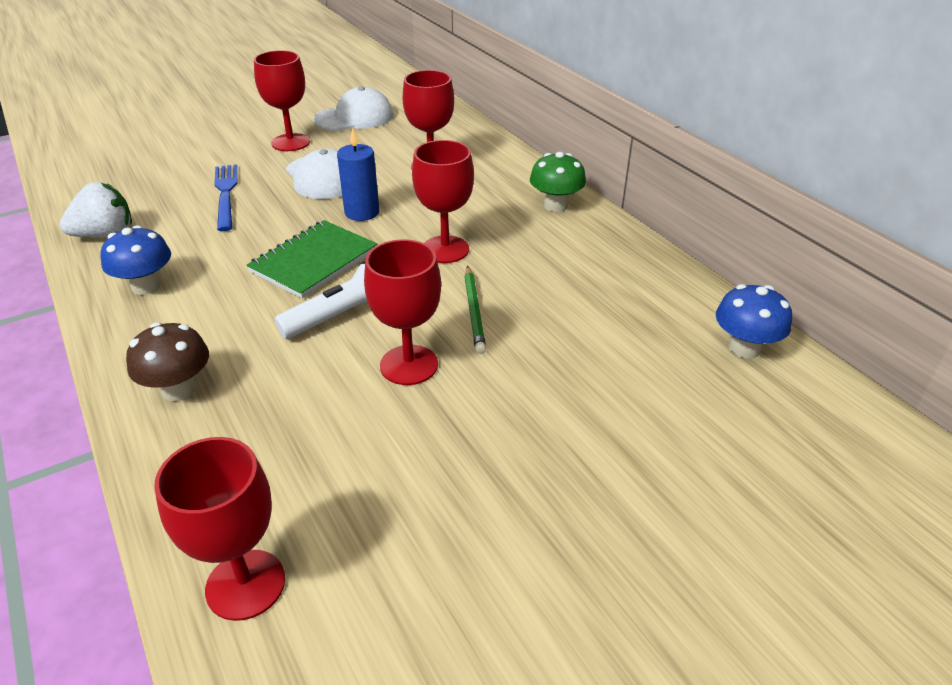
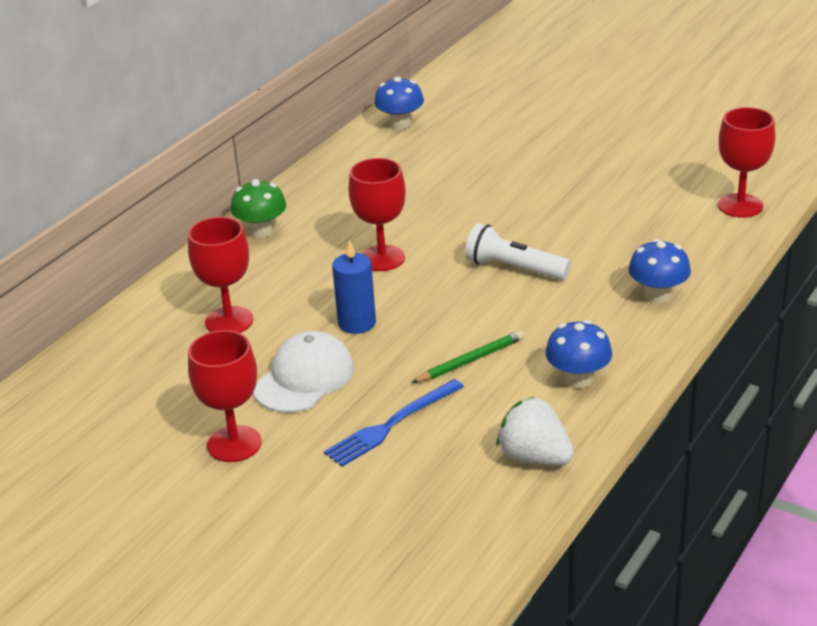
camera: 115 degrees left, 5 degrees down
brown mushroom [126,322,209,401] -> blue mushroom [629,239,691,304]
green notebook [246,220,378,298] -> none
white cap [313,86,393,131] -> none
red goblet [364,239,441,385] -> none
green pencil [465,266,486,354] -> green pencil moved to [411,330,524,383]

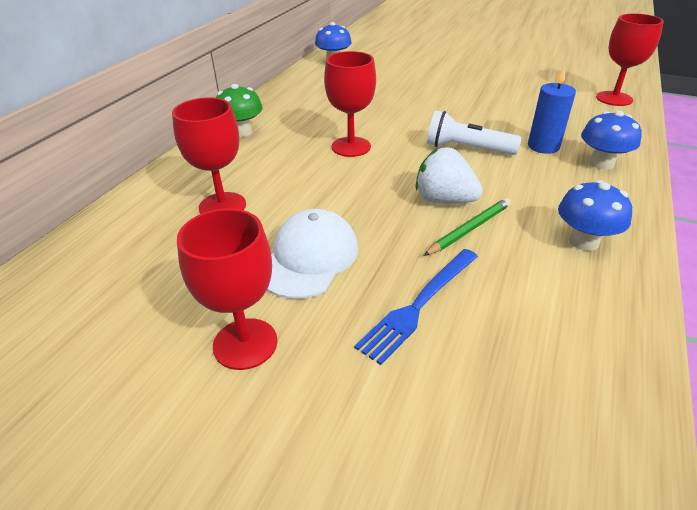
camera: 10 degrees left, 5 degrees up
blue candle [332,240,376,334] -> blue candle moved to [528,66,576,154]
white strawberry [497,397,574,465] -> white strawberry moved to [415,147,483,203]

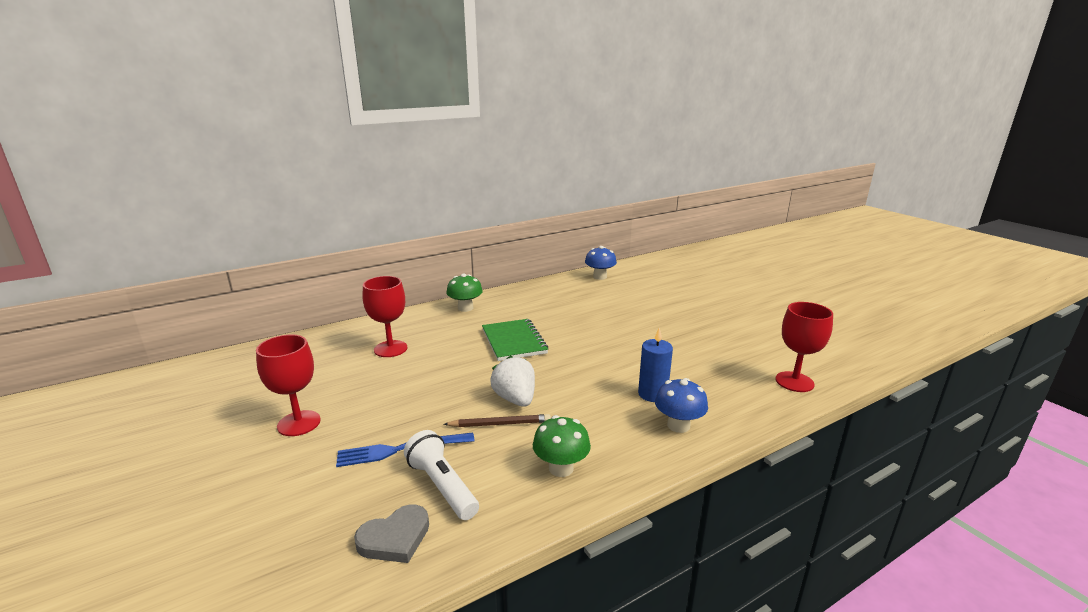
camera: 35 degrees right, 15 degrees down
white cap [267,209,358,299] -> none
red goblet [324,51,376,157] -> green notebook [482,319,548,361]
green pencil [423,198,511,256] -> brown pencil [443,414,551,427]
white flashlight [427,110,521,155] -> white flashlight moved to [404,430,479,520]
blue mushroom [558,180,632,251] -> green mushroom [533,415,591,477]
none -> grey heart [354,504,429,563]

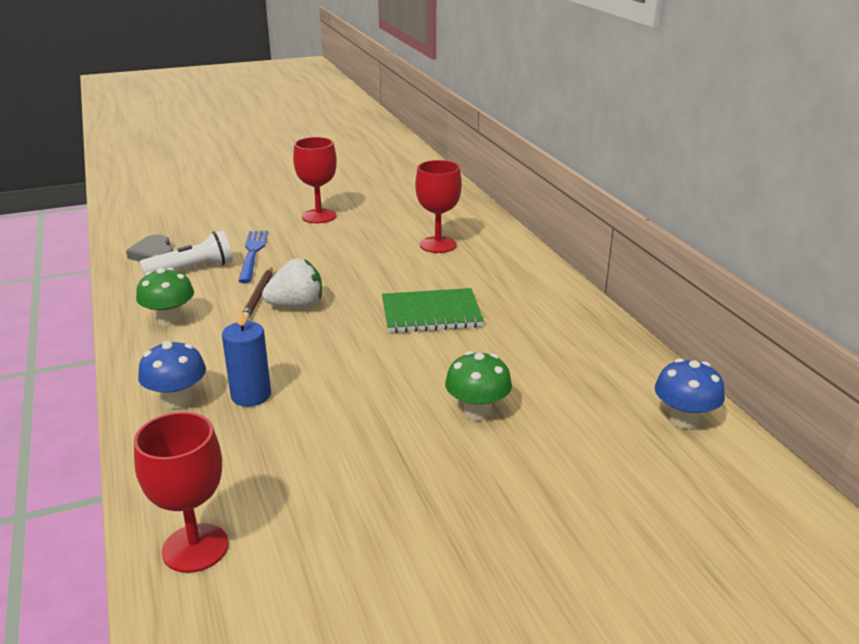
camera: 100 degrees right, 5 degrees up
green mushroom [446,273,483,312] -> green mushroom moved to [445,351,512,421]

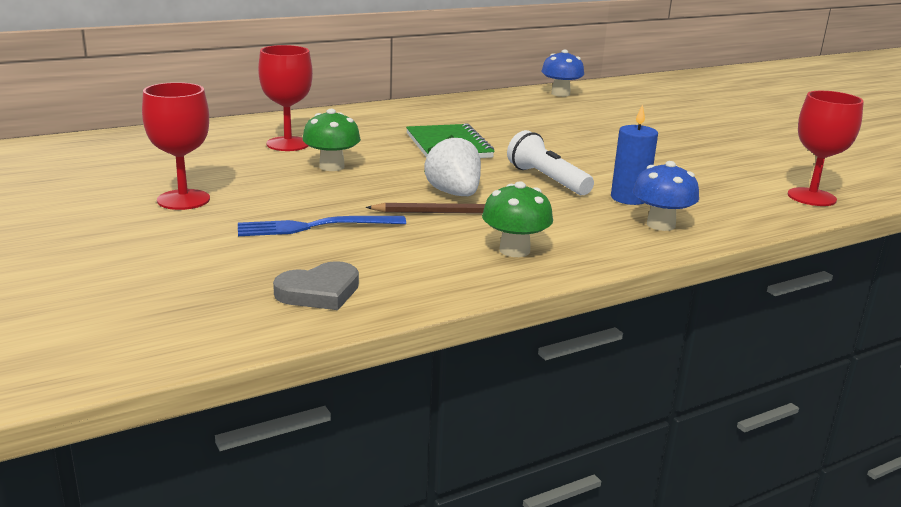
camera: 100 degrees left, 5 degrees down
white flashlight [140,230,233,277] -> white flashlight moved to [507,130,594,195]
green mushroom [445,351,512,421] -> green mushroom moved to [302,109,361,171]

